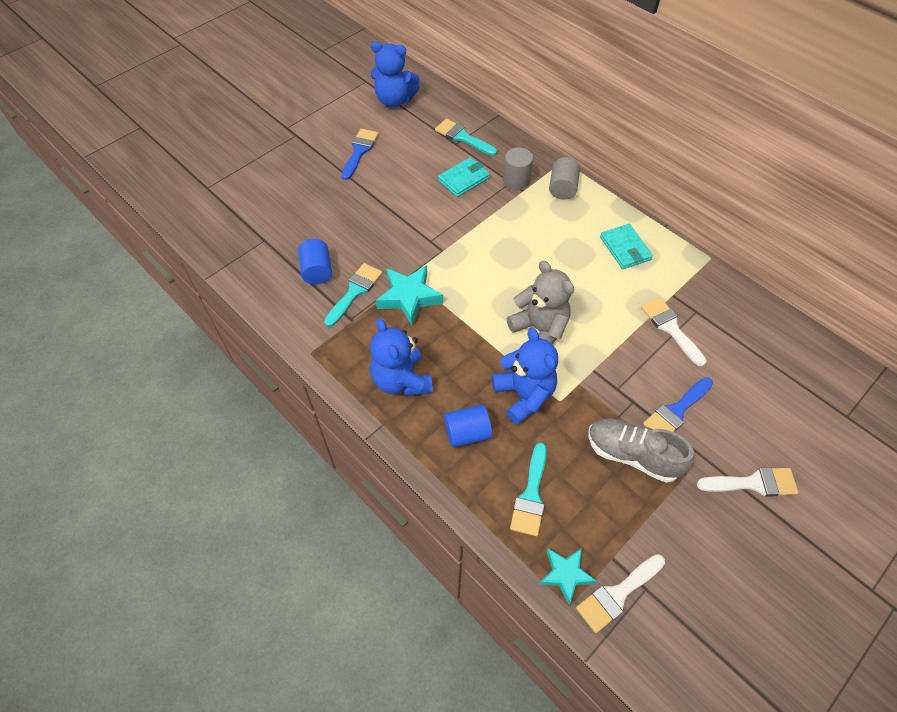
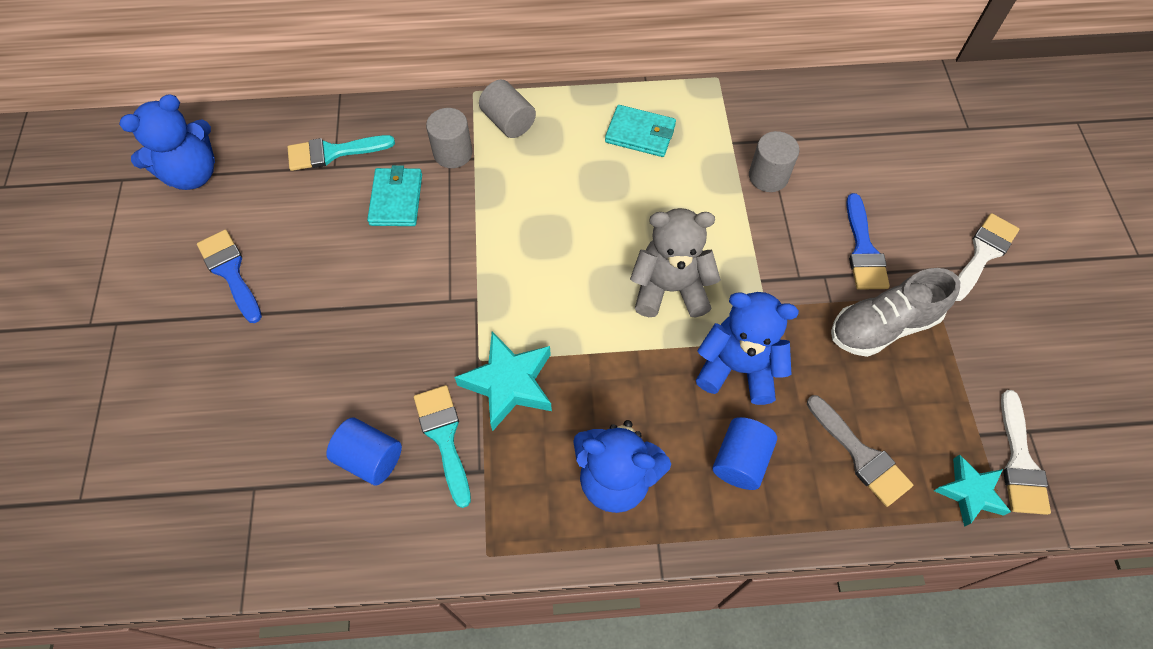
camera: 50 degrees left, 5 degrees up
turquoise brush [510,442,547,536] -> grey brush [807,395,913,507]
white brush [641,297,707,366] -> grey cylinder [749,131,799,192]

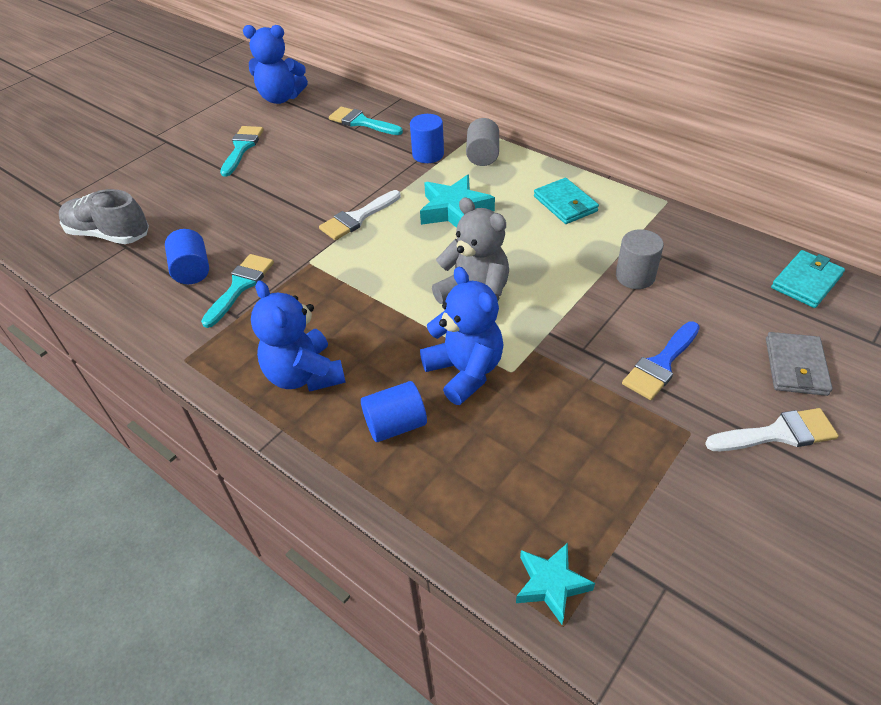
camera: 45 degrees right, 15 degrees down
blue brush [197,230,262,323] -> turquoise brush [220,126,264,177]
turquoise wallet [367,165,422,226] -> turquoise wallet moved to [771,250,845,308]
grey cylinder [426,108,473,168] -> blue cylinder [410,114,444,163]
turquoise star [454,331,552,431] -> turquoise star moved to [420,175,495,228]
grey brush [807,395,913,507] -> none
grey shoe [831,268,960,357] -> grey shoe moved to [59,189,149,244]
white brush [1001,390,1051,515] -> white brush moved to [319,190,401,240]
none -> grey wallet [766,332,833,396]

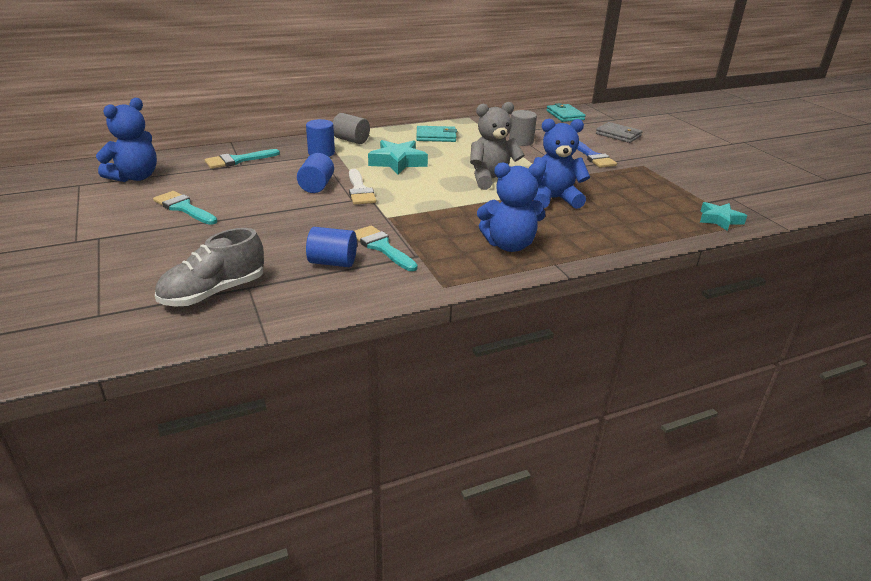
camera: 65 degrees left, 15 degrees down
blue cylinder [361,381,427,442] -> blue cylinder moved to [297,153,334,193]
white brush [705,408,839,451] -> none

